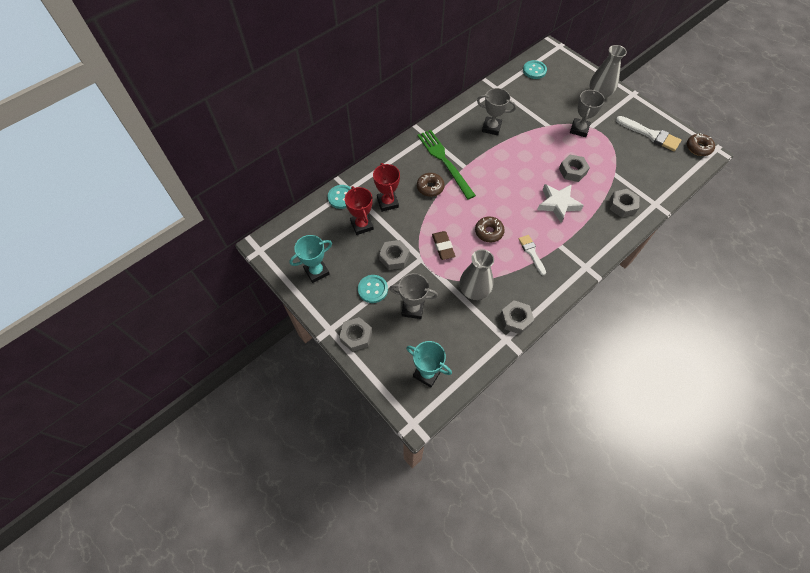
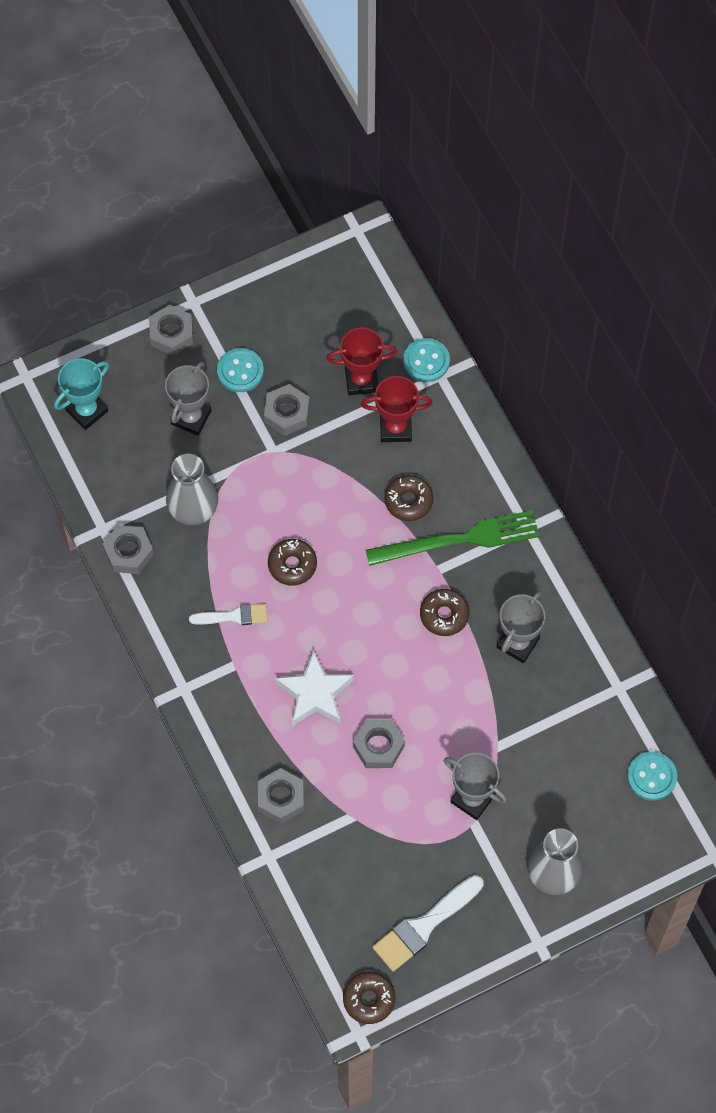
camera: 105 degrees right, 5 degrees up
turquoise trophy [289,235,332,283] -> none
brown eraser [432,231,455,260] -> none
none -> brown donut [420,589,470,636]

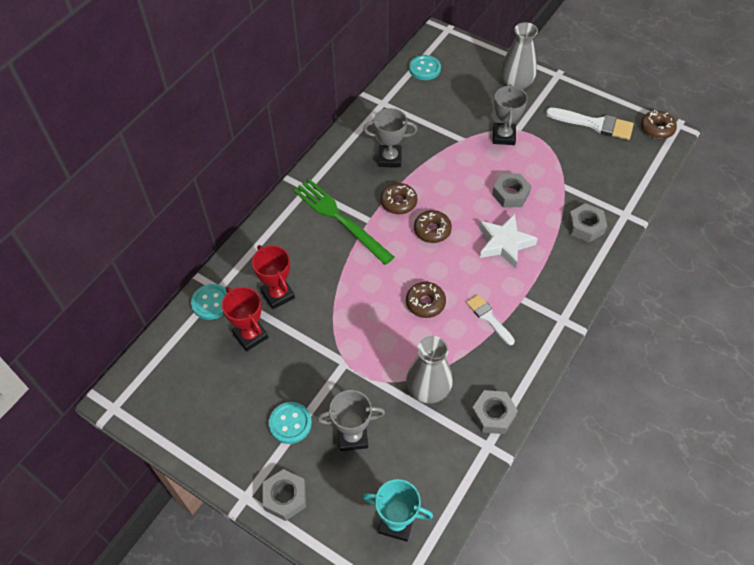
camera: 120 degrees left, 10 degrees down
grey nut [264,384,310,436] -> none
brown donut [385,475,433,521] -> brown donut moved to [414,210,452,243]

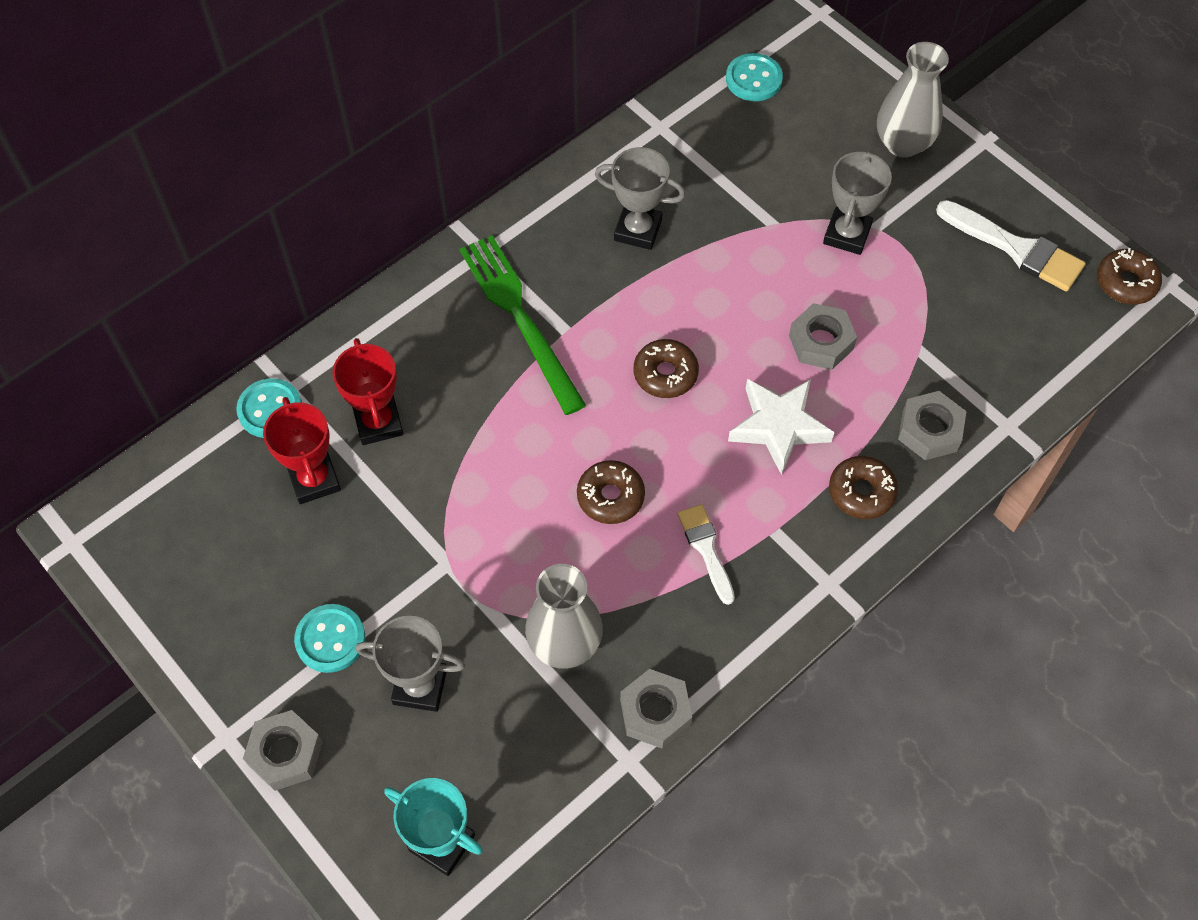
camera: 15 degrees right, 5 degrees up
brown donut [381,183,417,214] -> brown donut moved to [829,456,898,519]

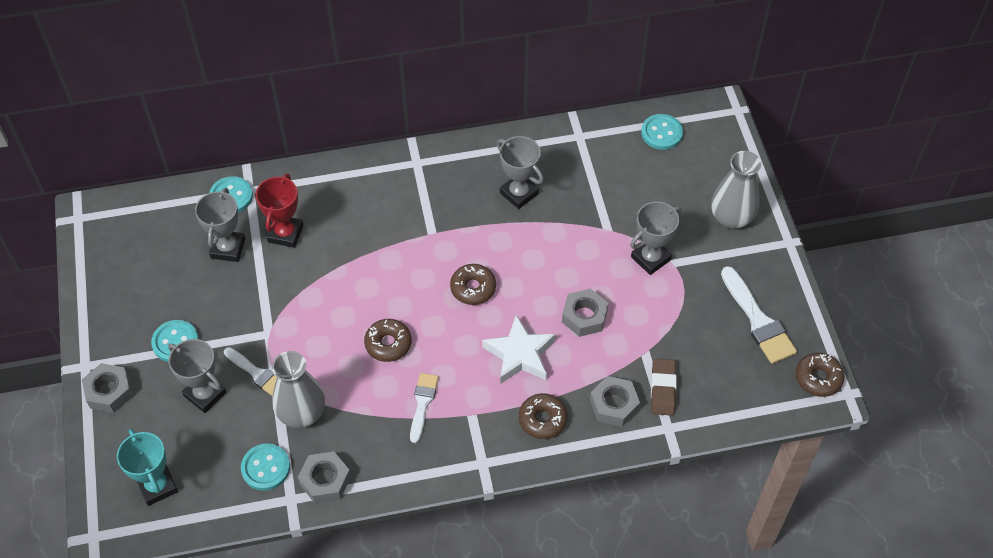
camera: 30 degrees right, 5 degrees down
red trophy [263,397,341,504] -> grey trophy [195,188,245,262]
green fork [460,235,586,415] -> none
none -> white brush [224,347,277,396]
none -> turquoise button [241,443,290,491]
none -> brown eraser [651,359,677,416]

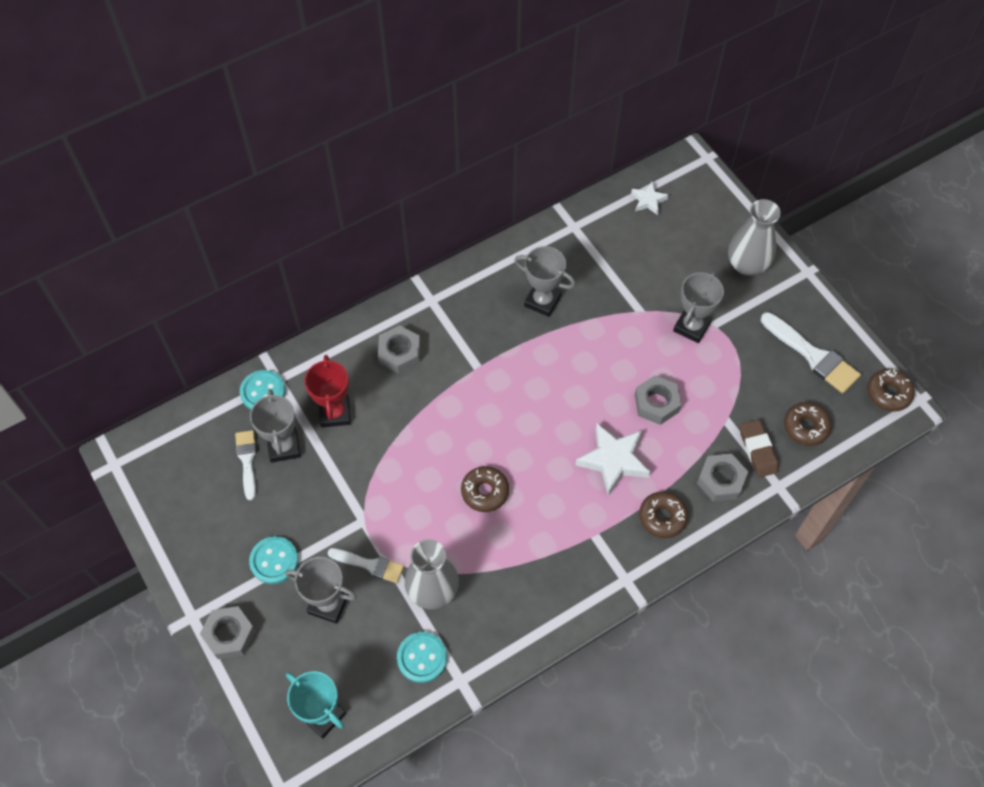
camera: 20 degrees left, 5 degrees up
grey nut [298,452,351,503] -> grey nut moved to [378,325,420,374]
white brush [410,373,439,443] -> white brush moved to [235,430,257,500]
brown donut [450,264,496,305] -> brown donut moved to [784,402,832,446]
turquoise button [641,114,683,150] -> white star [631,182,669,215]

